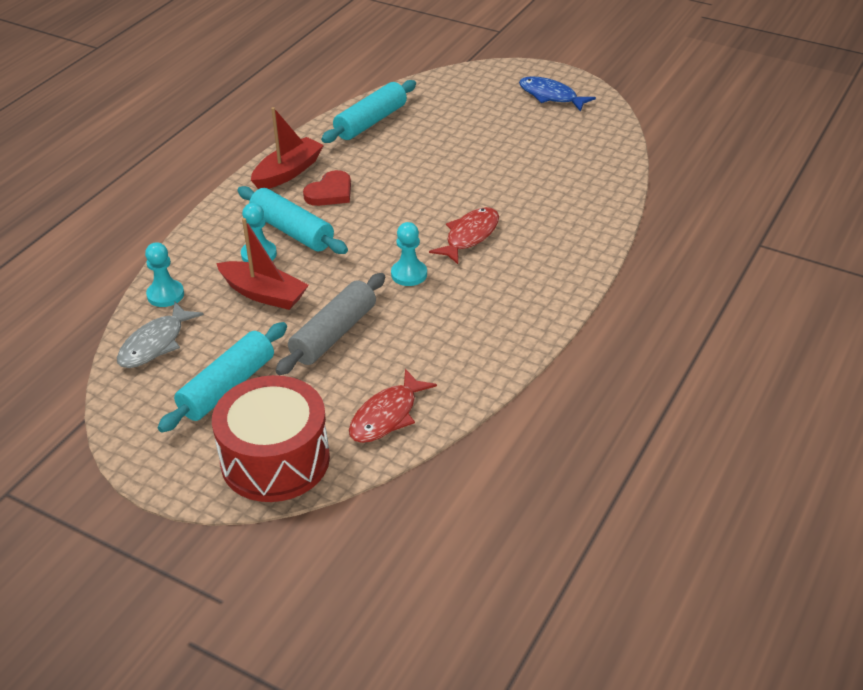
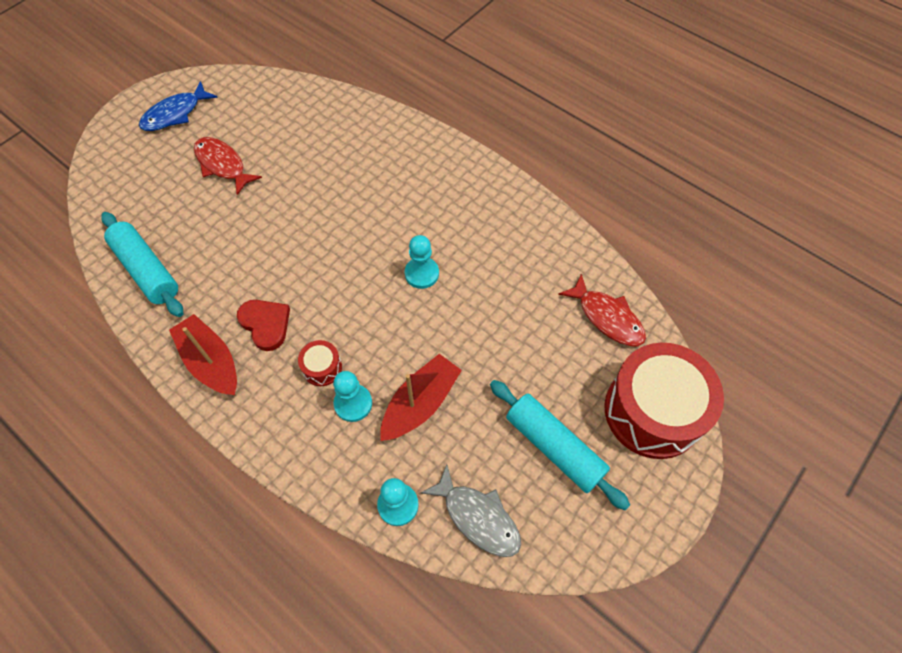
camera: 80 degrees left, 20 degrees up
turquoise rolling pin [237,186,348,254] -> red drum [298,340,342,386]
grey rolling pin [275,273,385,375] -> none
red fish [429,207,499,264] -> red fish moved to [194,137,262,195]

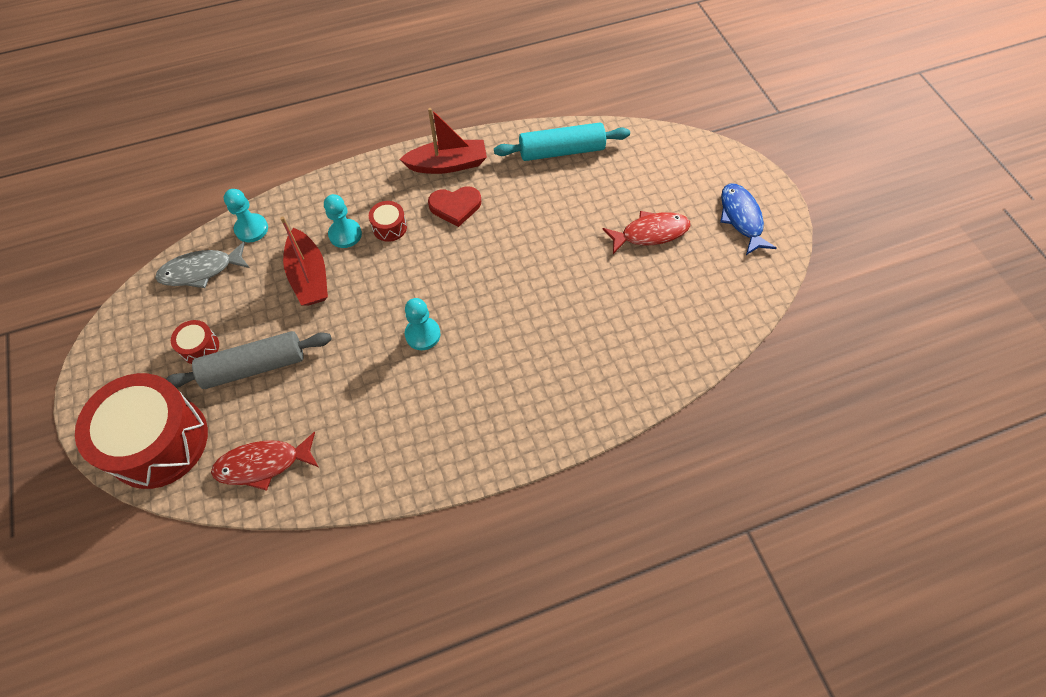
camera: 120 degrees right, 0 degrees up
turquoise rolling pin [490,380,630,510] -> red drum [171,320,219,364]
none -> grey rolling pin [166,331,332,389]

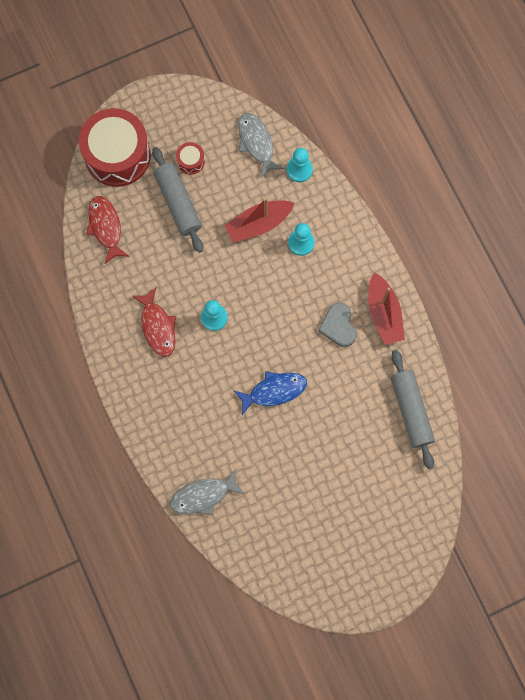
camera: 85 degrees right, 15 degrees up
red drum [369,201,407,242] -> none
red heart [428,186,481,227] -> grey heart [318,303,357,347]
turquoise rolling pin [494,122,630,161] -> grey rolling pin [391,350,435,469]
red fish [603,211,691,254] -> red fish moved to [132,287,176,357]
blue fish [720,183,777,255] -> blue fish moved to [234,371,307,415]
none -> grey fish [170,469,244,515]

